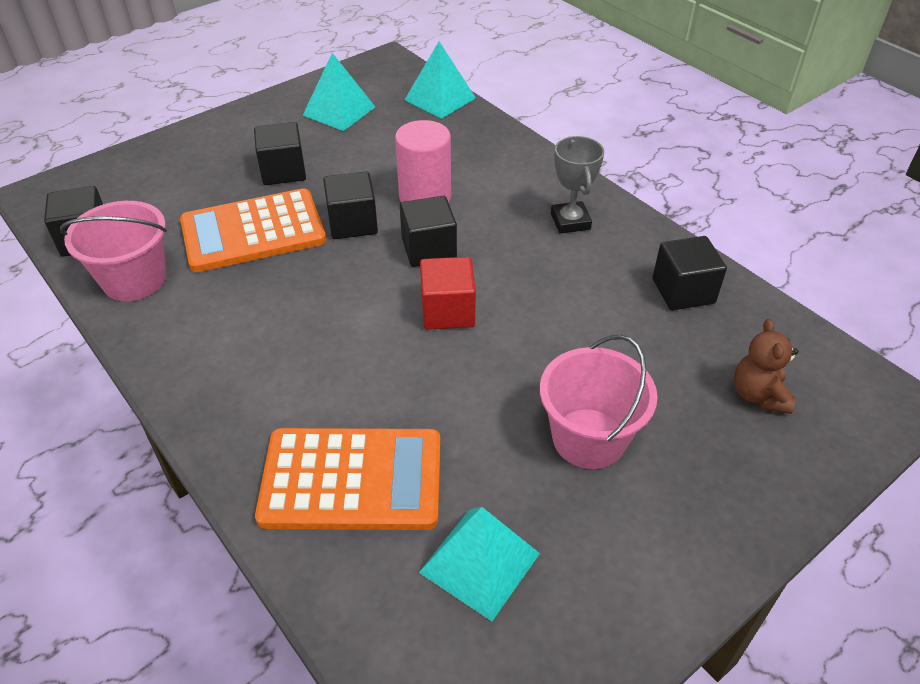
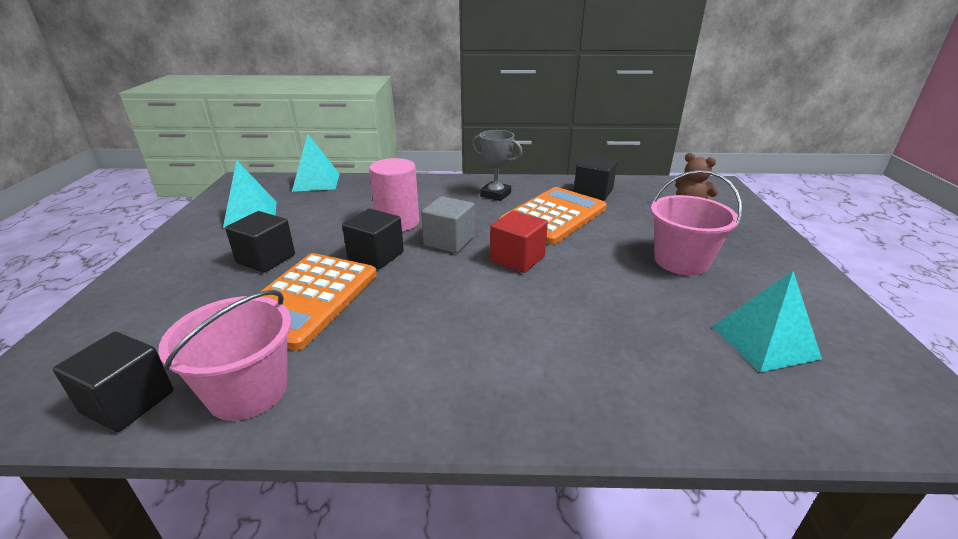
camera: 50 degrees left, 15 degrees down
orange calculator [255,428,440,530] -> orange calculator moved to [499,187,607,245]
black cube [400,196,457,267] -> grey cube [421,196,475,253]

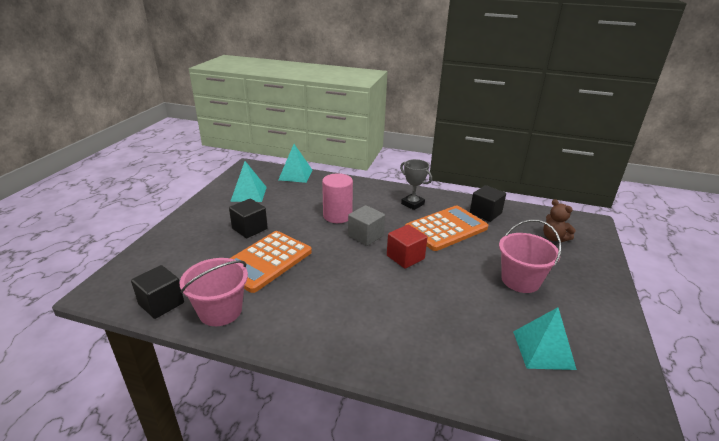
camera: 15 degrees right, 0 degrees up
black cube [342,208,404,269] -> none

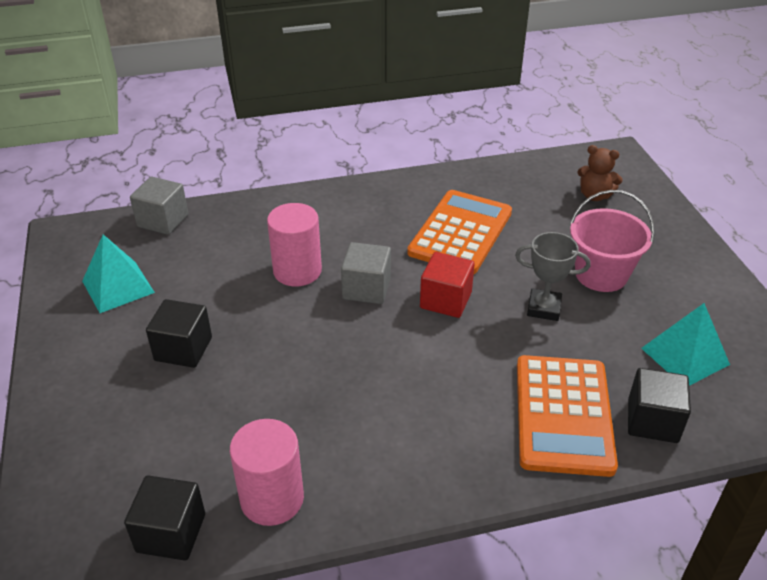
camera: 30 degrees left, 10 degrees up
pink bucket [180,258,248,326] -> pink cylinder [230,419,304,526]
orange calculator [230,231,312,293] -> orange calculator moved to [517,355,618,477]
turquoise pyramid [278,144,313,183] -> grey cube [130,177,188,235]
grey trophy [400,159,432,210] -> grey trophy moved to [515,232,590,321]
black cube [470,185,506,222] -> black cube moved to [628,368,691,443]

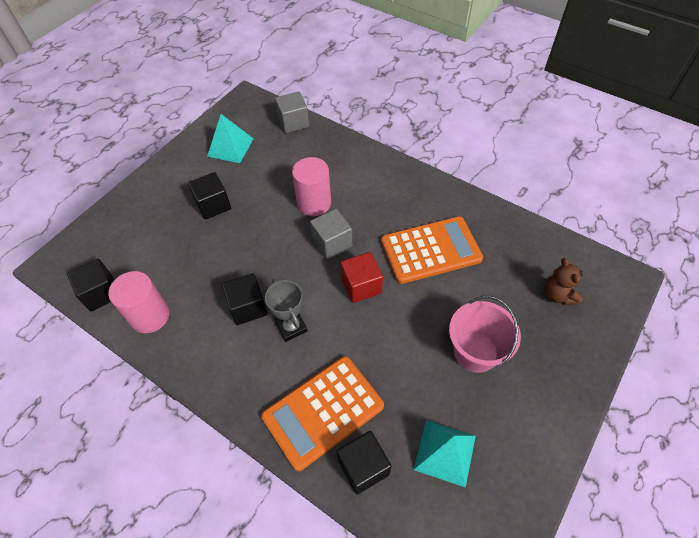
camera: 50 degrees right, 15 degrees up
grey trophy [515,232,590,321] -> grey trophy moved to [265,279,307,342]
none -> black cube [222,273,268,325]

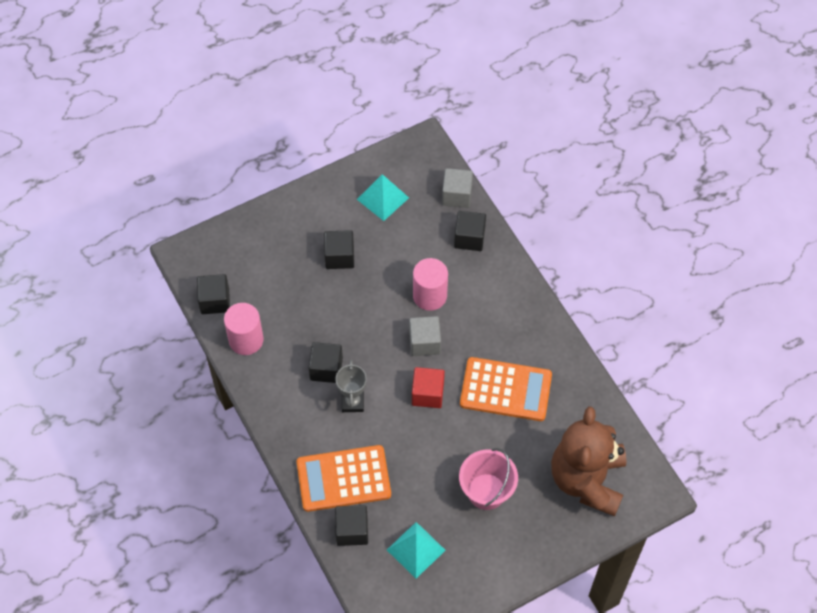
camera: 25 degrees right, 5 degrees up
brown teddy bear [544,258,583,305] -> brown teddy bear [551,406,626,516], size x2.36
none -> black cube [454,211,486,251]

